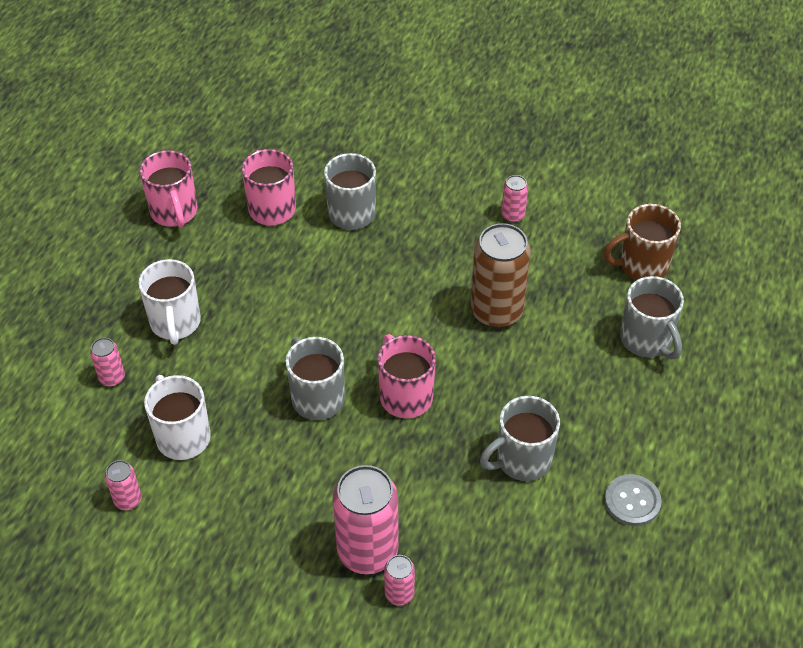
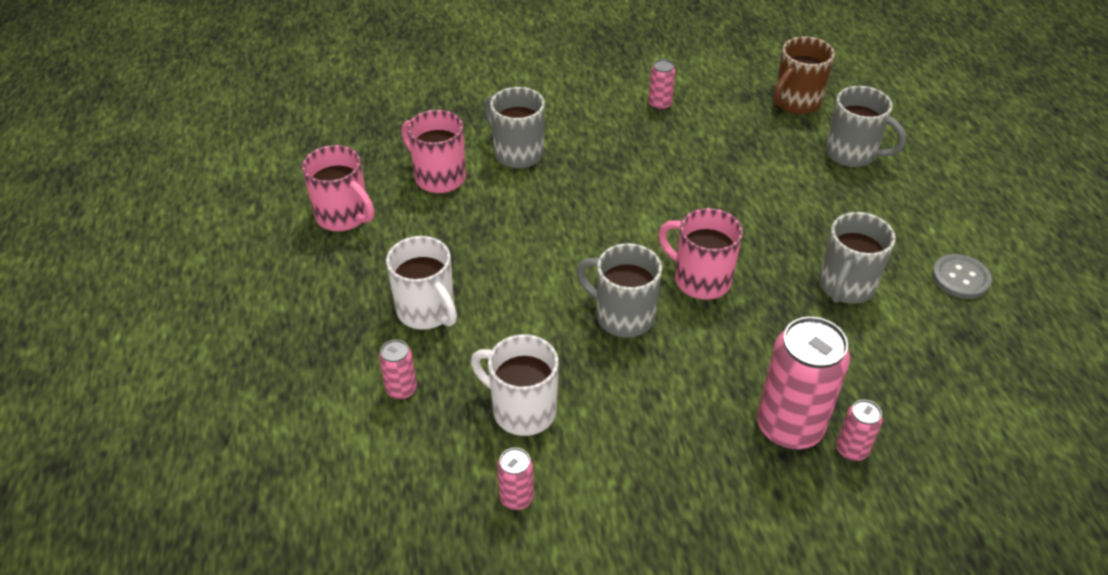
camera: 30 degrees left, 5 degrees down
brown can [470,223,531,328] -> none

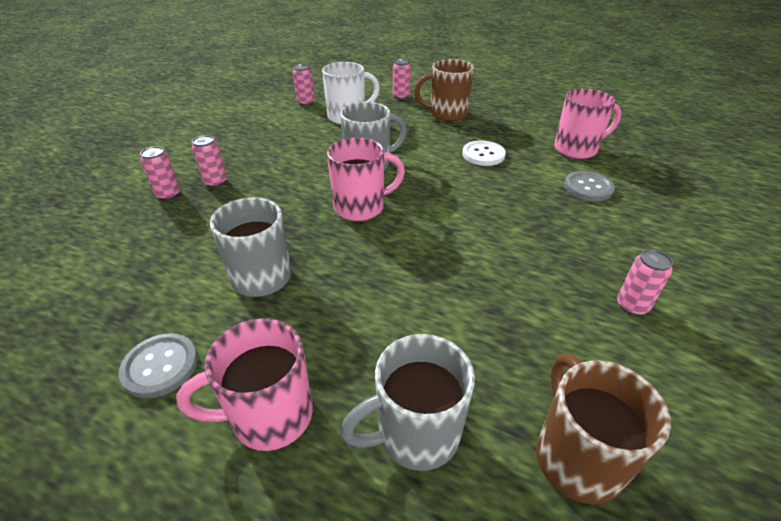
camera: 125 degrees right, 5 degrees down
pink mug [302,145,374,231] -> pink mug moved to [176,318,313,451]
white mug [386,236,457,330] -> brown mug [414,59,474,121]
grey mug [484,87,545,169] -> grey button [564,171,615,201]
pink can [757,317,850,450] -> pink can [192,135,227,187], size x0.48
none -> white button [462,141,506,166]

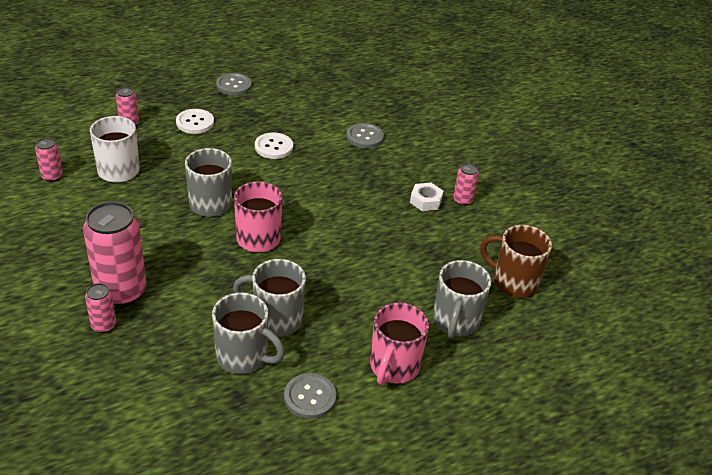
camera: 55 degrees left, 0 degrees up
pink can [192,135,227,187] -> pink can [83,202,147,306], size x2.10
brown mug [414,59,474,121] -> white button [176,109,214,134]
pink mug [554,88,622,159] -> none
none -> grey mug [212,293,285,374]
none -> grey button [216,73,252,96]
none -> white nut [410,183,443,211]

